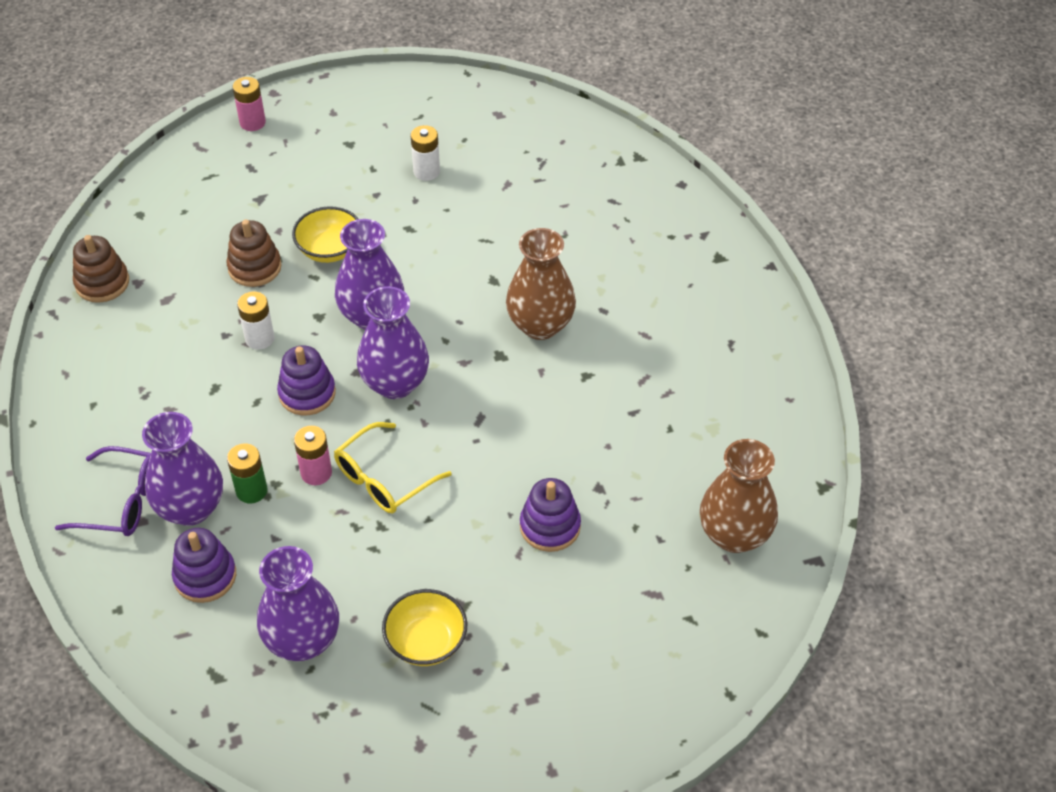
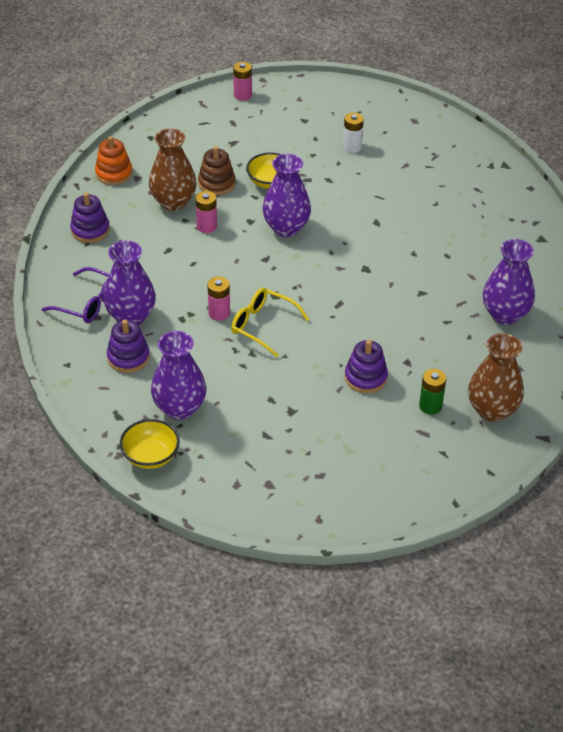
camera: 15 degrees right, 5 degrees down
brown stacking toy [73,235,129,303] -> orange stacking toy [95,136,133,185]
green battery [227,444,268,503] -> green battery moved to [419,369,446,415]
white battery [237,292,275,350] -> pink battery [196,191,217,233]
purple stacking toy [277,345,336,415] -> purple stacking toy moved to [70,192,110,243]
yellow glasses [334,422,452,514] -> yellow glasses turned 60 degrees clockwise [231,288,309,357]
purple vase [357,286,429,399] -> purple vase moved to [483,239,535,325]
yellow bowl [382,589,467,666] -> yellow bowl moved to [120,419,180,469]
brown vase [506,228,576,340] -> brown vase moved to [149,128,197,211]

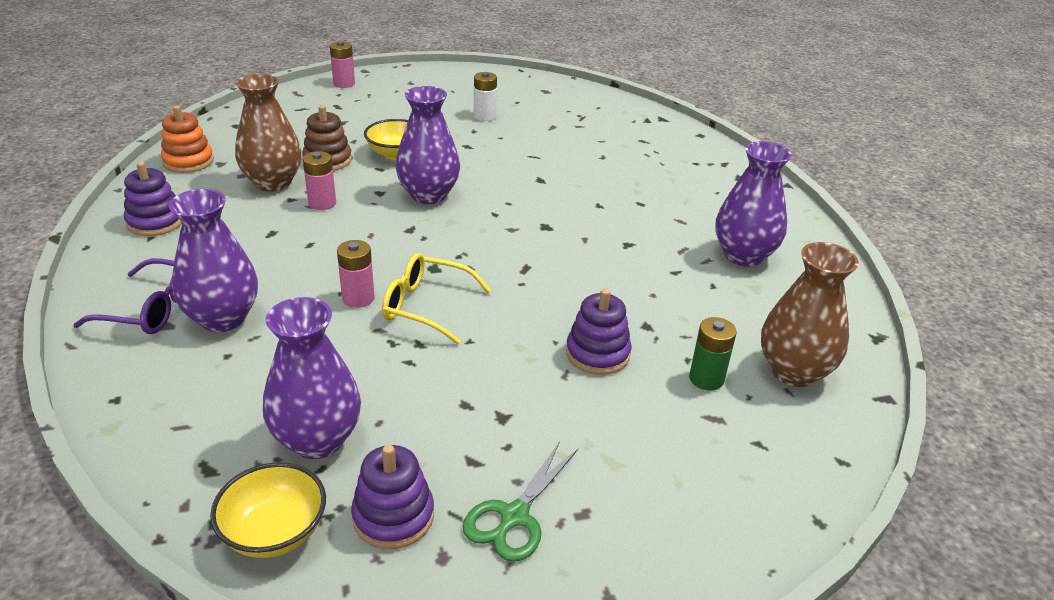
camera: 15 degrees left, 10 degrees down
purple stacking toy [107,319,150,373] -> purple stacking toy moved to [351,445,434,549]
none -> green scissors [462,442,578,562]

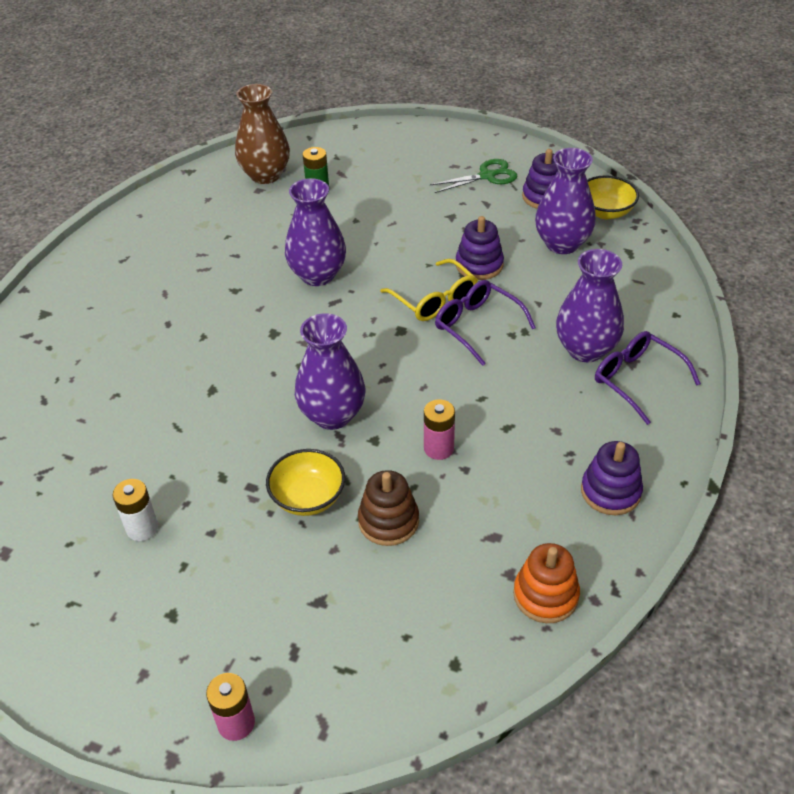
camera: 140 degrees left, 10 degrees up
brown vase [235,74,302,191] -> none
pink battery [337,240,375,308] -> purple glasses [435,280,536,366]
purple stacking toy [566,289,632,375] -> purple stacking toy moved to [456,216,504,280]
purple vase [716,141,792,267] -> purple vase moved to [285,178,346,286]

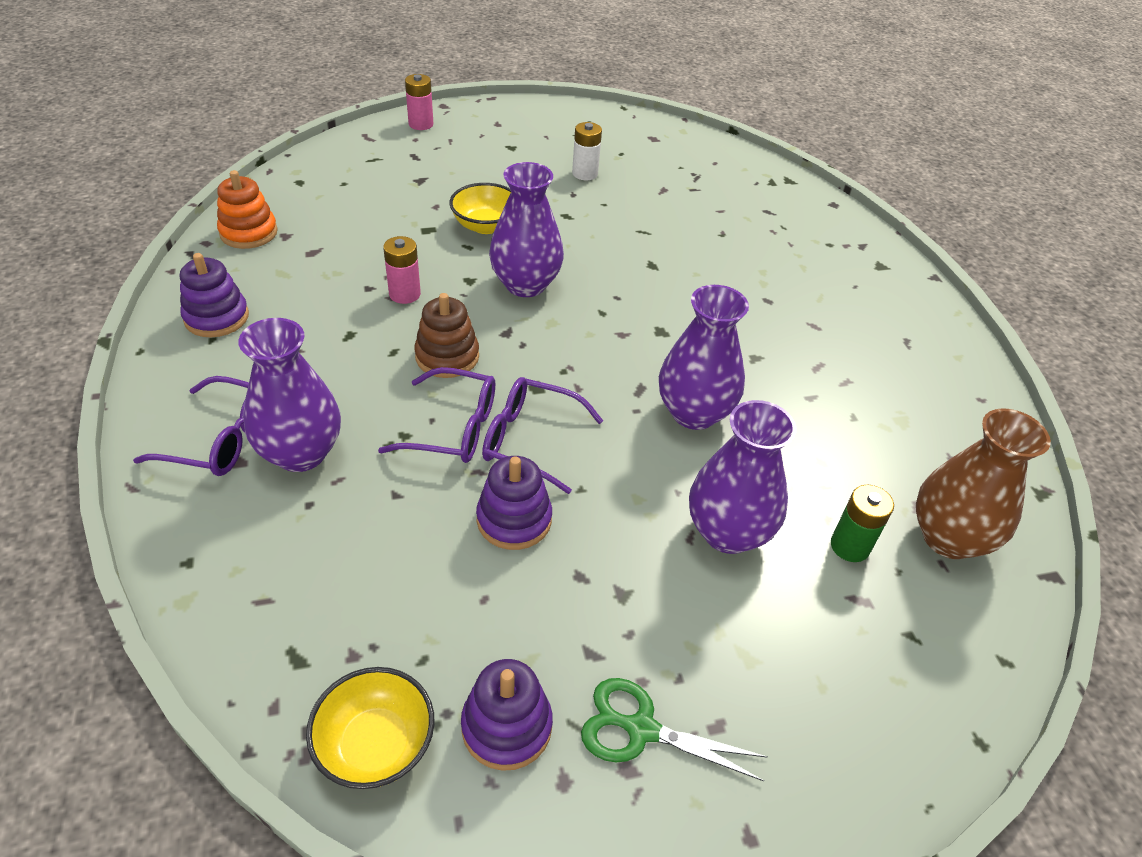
camera: 140 degrees right, 0 degrees up
brown stacking toy [358,470,419,546] -> brown stacking toy moved to [414,293,479,378]
yellow glasses [380,259,478,321] -> purple glasses [482,377,603,494]
green scissors [430,159,517,193] -> green scissors turned 75 degrees clockwise [581,678,767,781]
purple vase [535,148,596,254] -> purple vase moved to [689,400,796,554]

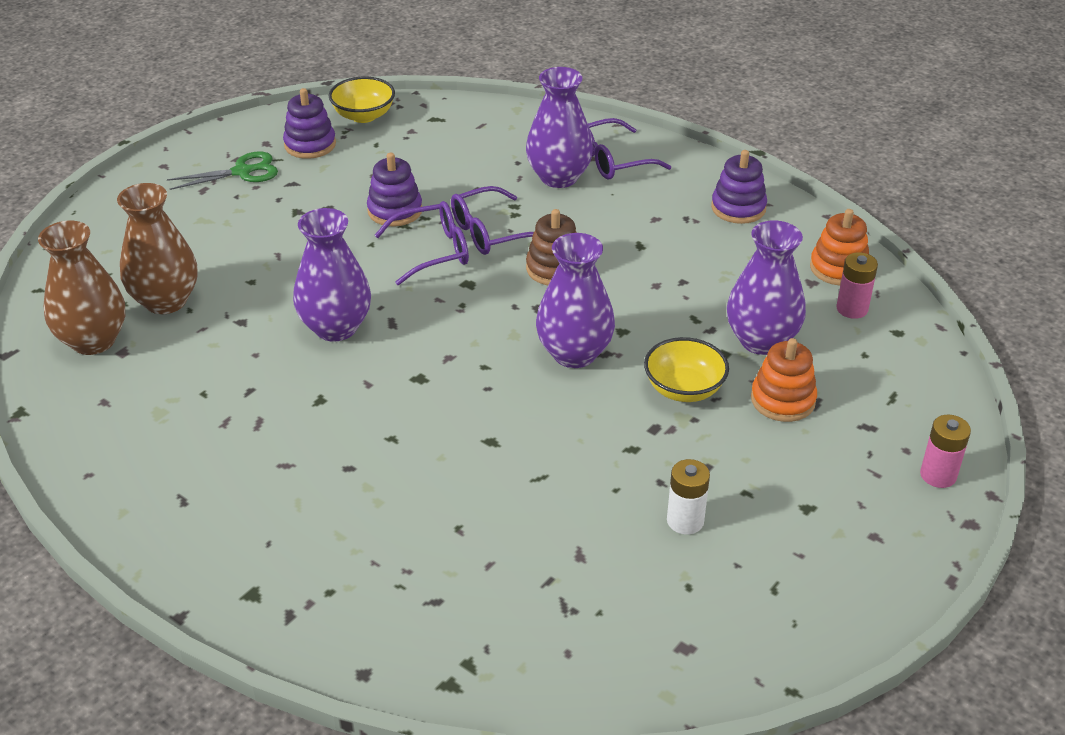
camera: 145 degrees right, 5 degrees down
pink battery [383,236,421,304] -> pink battery moved to [836,252,878,319]
purple vase [689,400,796,554] -> purple vase moved to [727,220,806,355]
green battery [831,485,894,562] -> brown vase [117,183,198,314]
none -> orange stacking toy [751,338,817,422]

